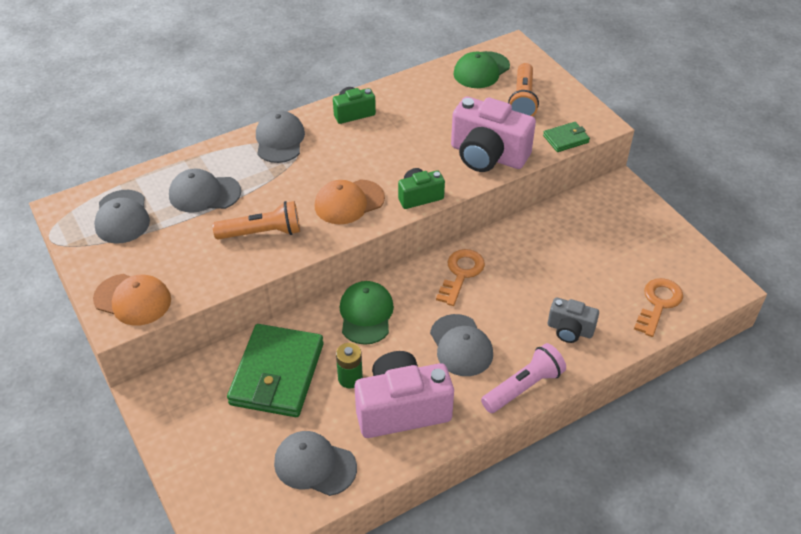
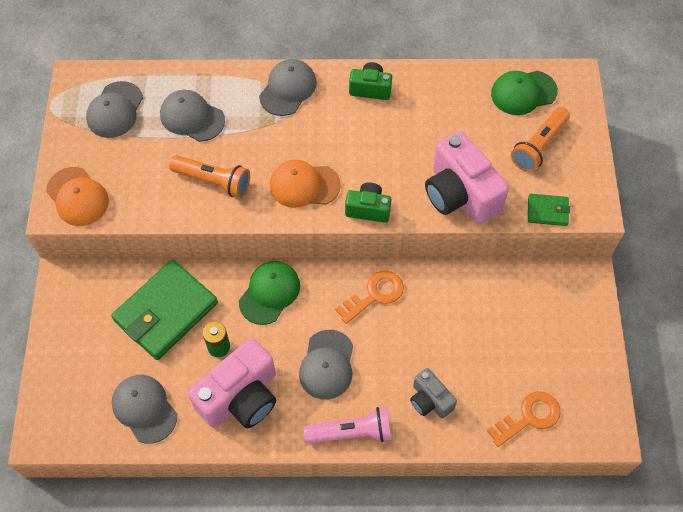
camera: 30 degrees right, 15 degrees up
pink camera [355,351,454,438] -> pink camera turned 120 degrees clockwise [188,338,276,428]

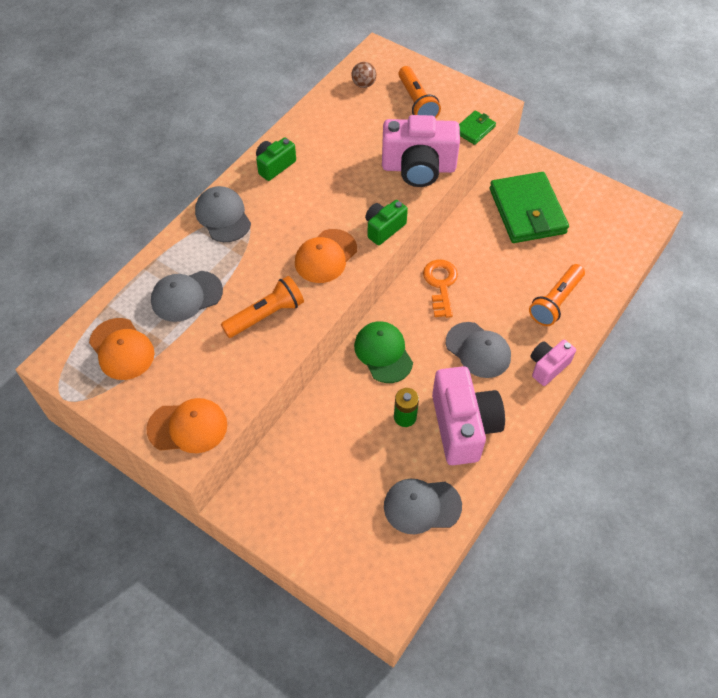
camera: 55 degrees left, 5 degrees down
grey cap [86,81,143,138] -> orange cap [89,318,155,380]
green wallet [111,260,218,360] -> green wallet moved to [490,172,569,243]
pink flashlight [304,407,391,444] -> pink camera [530,340,576,386]
grey camera [410,368,457,418] -> orange flashlight [529,264,585,326]
orange key [487,391,561,447] -> none
green cap [491,71,558,115] -> brown ball [352,62,376,88]

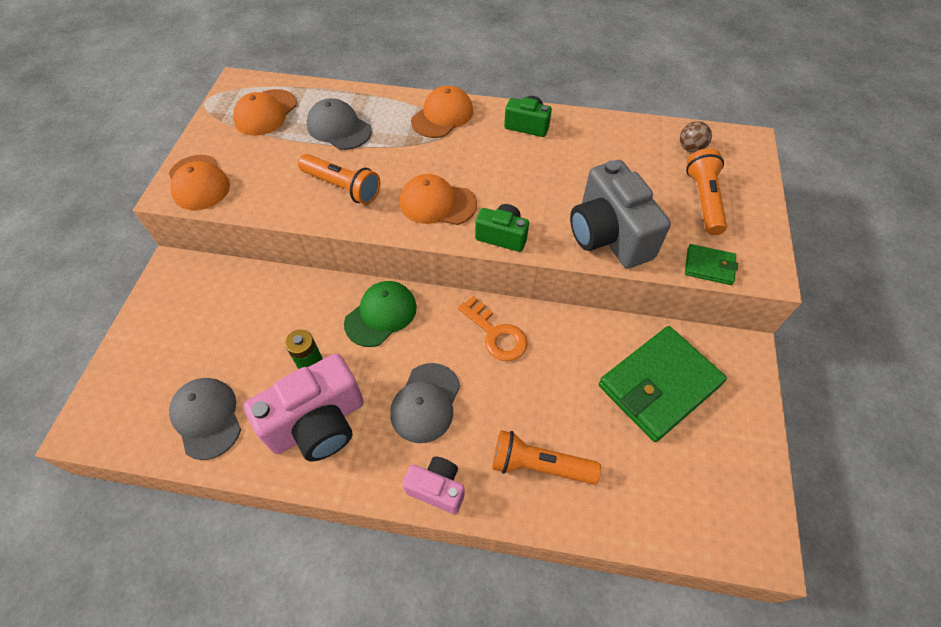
camera: 65 degrees right, 0 degrees up
grey cap [195,186,251,242] -> orange cap [411,86,473,138]
pink camera [382,115,460,187] -> grey camera [570,160,671,268]
orange flashlight [398,66,441,118] -> orange flashlight turned 135 degrees clockwise [686,148,727,235]
orange key [423,259,458,318] -> orange key turned 75 degrees clockwise [458,296,528,361]

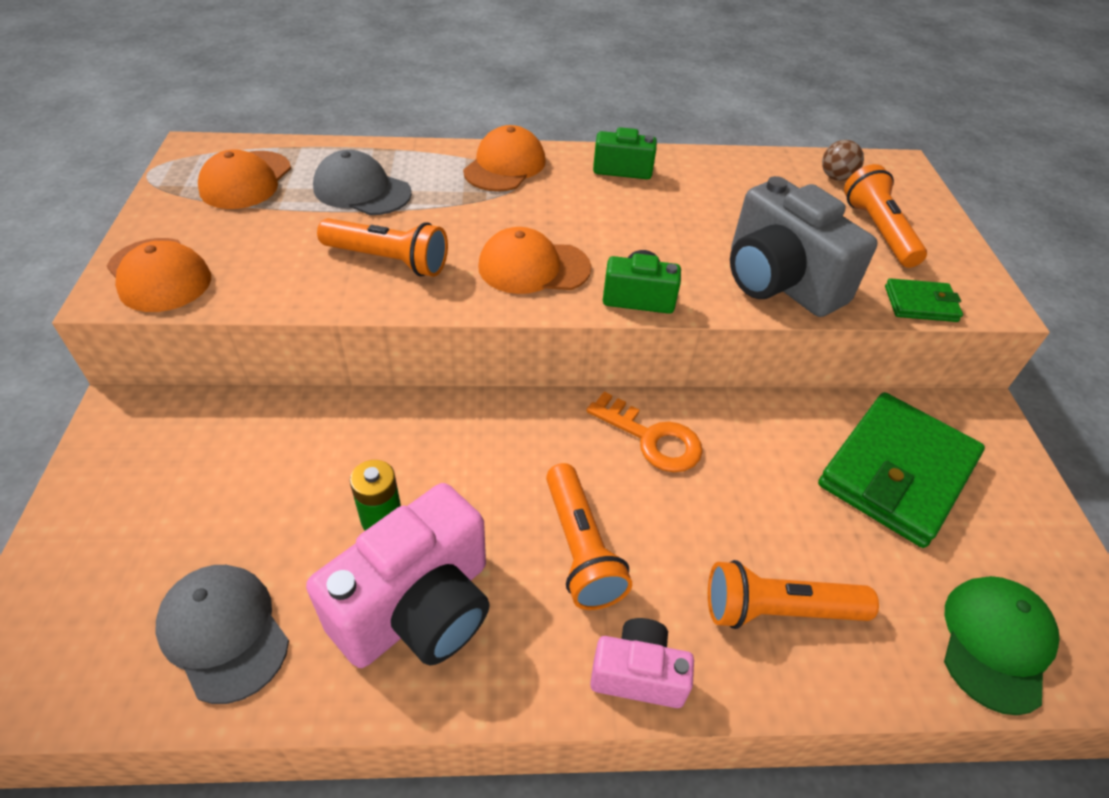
camera: 15 degrees left, 10 degrees down
green cap [344,281,417,347] -> green cap moved to [944,576,1059,715]
grey cap [390,363,460,443] -> orange flashlight [546,463,632,610]

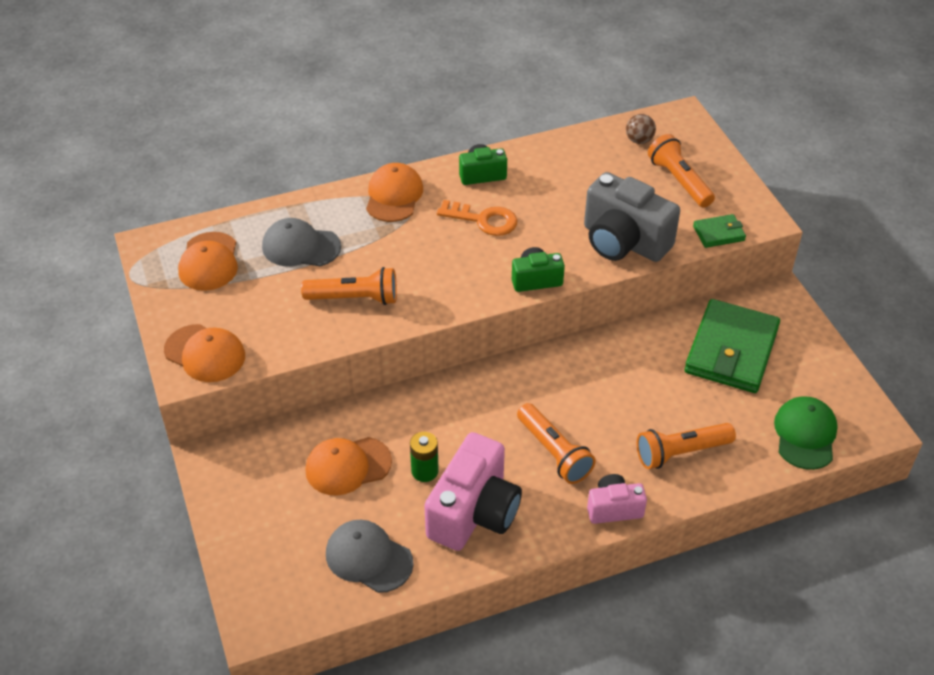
camera: 15 degrees left, 0 degrees up
orange cap [478,227,591,294] -> orange cap moved to [305,437,392,496]
orange key [586,392,703,472] -> orange key moved to [437,200,517,236]

